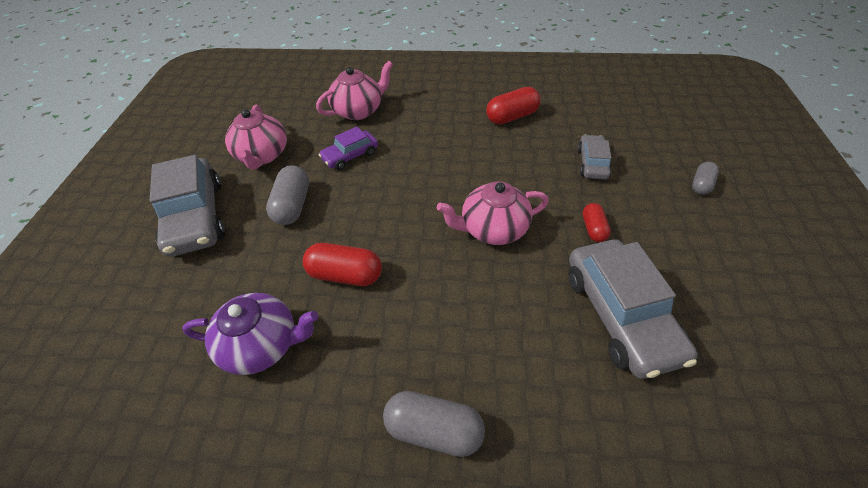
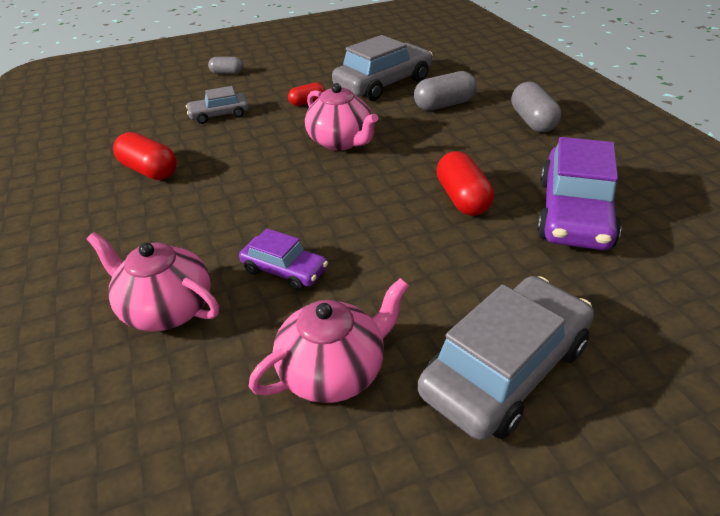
camera: 115 degrees left, 10 degrees down
purple teapot [182,293,318,375] -> purple car [537,137,621,250]
grey capsule [266,165,309,225] -> grey capsule moved to [414,71,477,111]

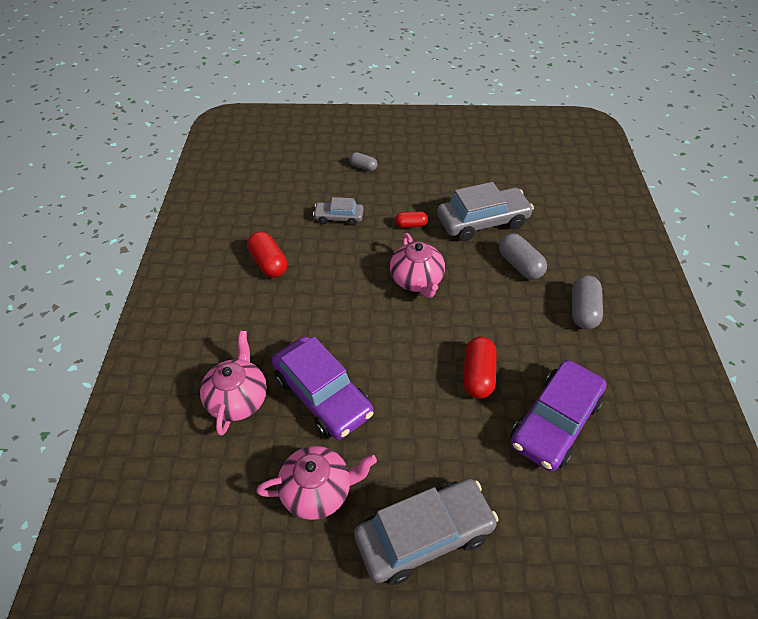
camera: 20 degrees right, 10 degrees up
pink teapot [87,232,219,332] -> pink teapot turned 45 degrees clockwise [200,331,267,436]
purple car [239,228,328,291] -> purple car [271,336,374,440], size x1.85
grey capsule [414,71,477,111] -> grey capsule turned 60 degrees clockwise [499,233,547,280]

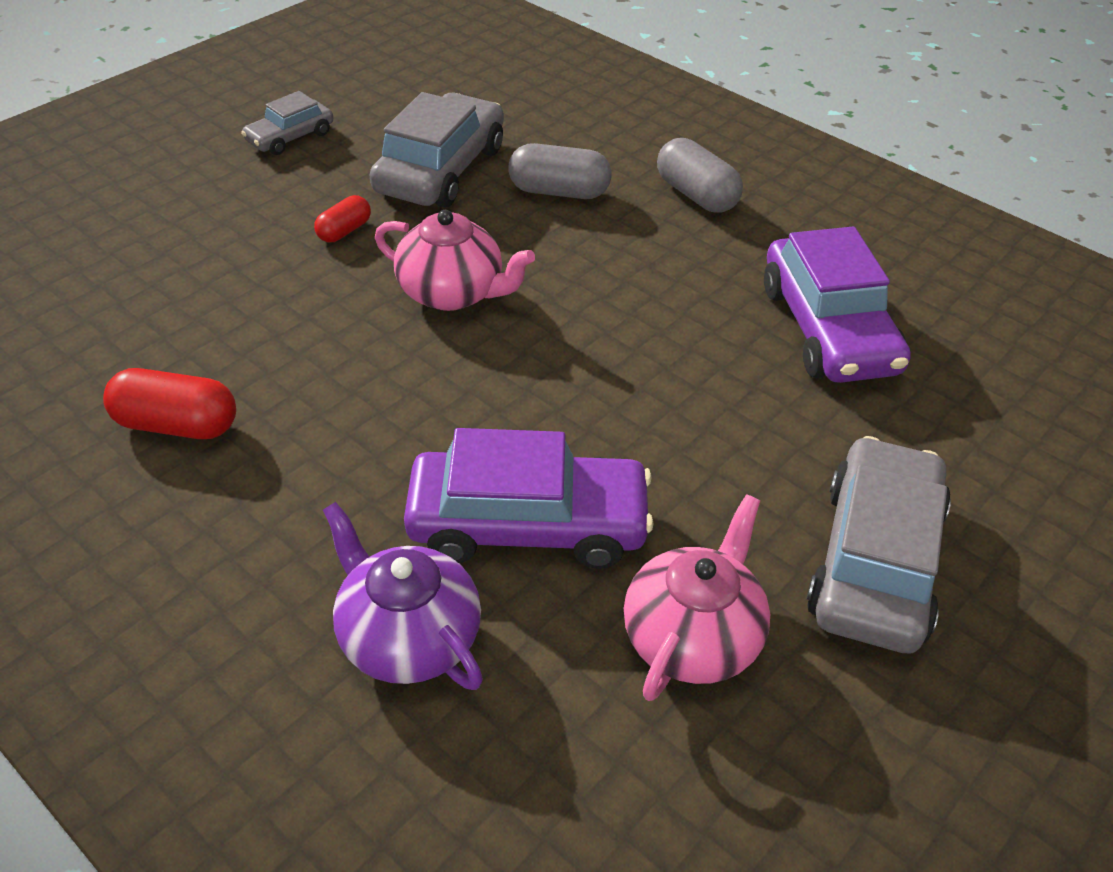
camera: 50 degrees left, 5 degrees down
pink teapot [200,331,267,436] -> purple teapot [323,502,483,690]
grey car [313,197,364,226] -> grey car moved to [241,91,333,155]
grey capsule [349,152,378,171] -> none
red capsule [463,336,497,399] -> none

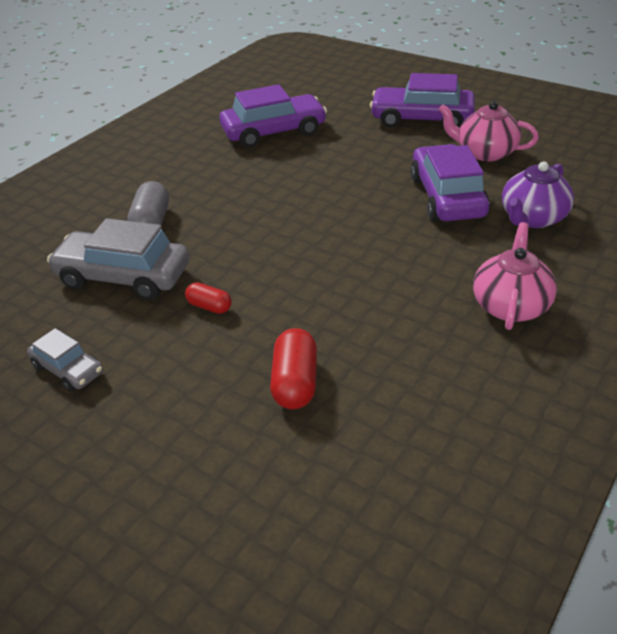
camera: 95 degrees left, 5 degrees down
red capsule [103,368,236,439] -> red capsule moved to [270,328,317,409]
pink teapot [375,210,535,311] -> pink teapot moved to [473,222,557,330]
grey capsule [657,138,743,213] -> none
grey car [807,436,951,653] -> purple car [370,73,475,128]

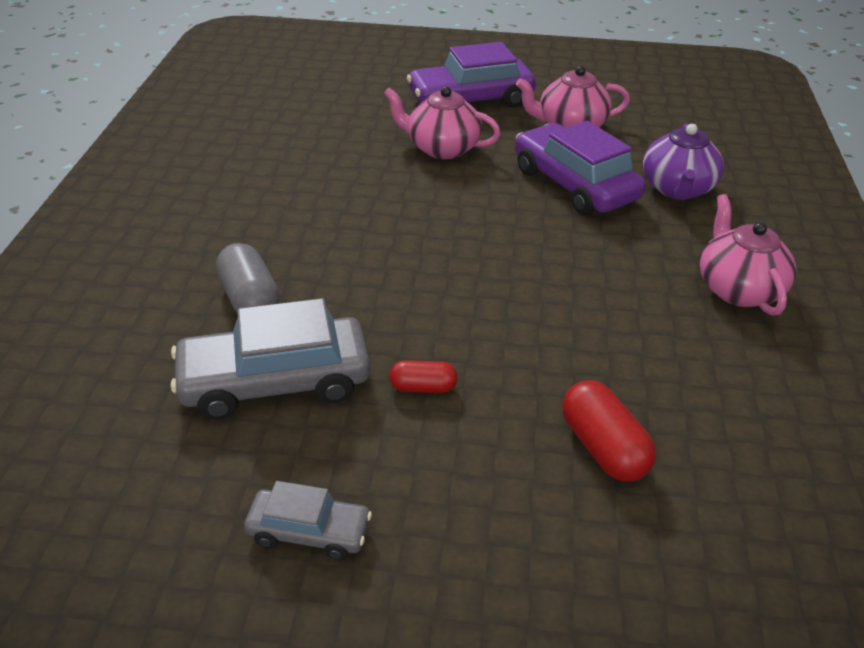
camera: 30 degrees left, 0 degrees up
purple car [219,84,327,148] -> none
none -> pink teapot [383,86,501,159]

